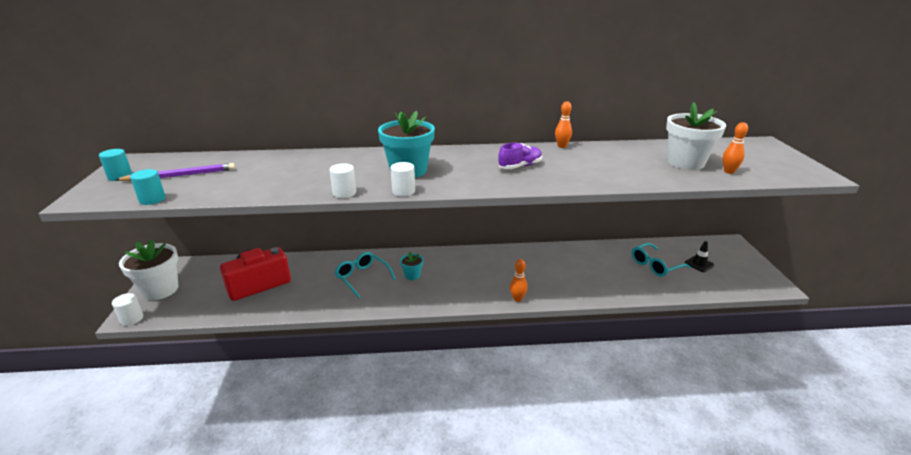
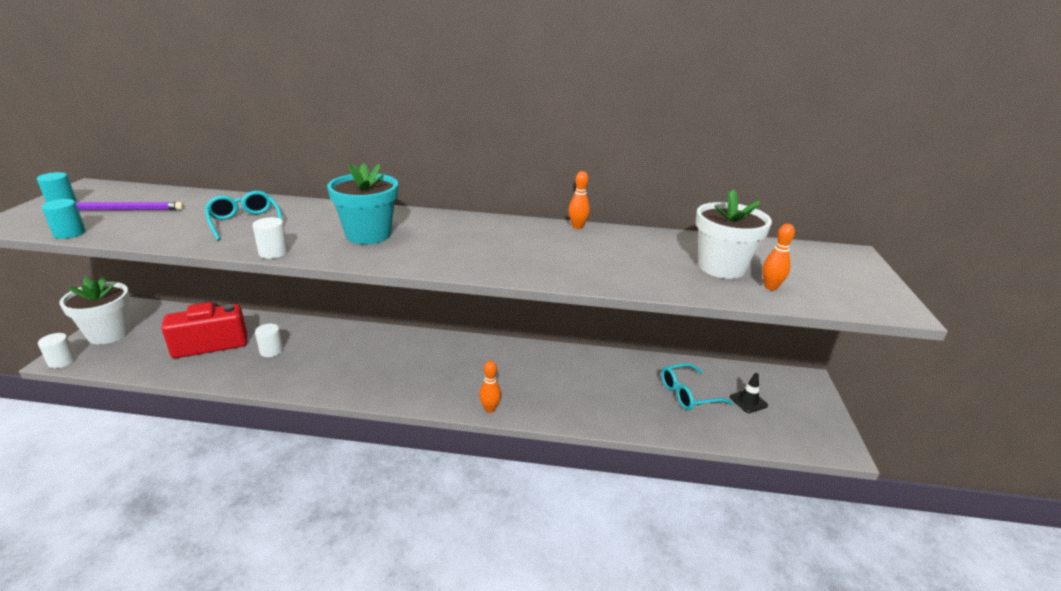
camera: 10 degrees right, 0 degrees up
turquoise glasses [335,252,396,298] -> turquoise glasses moved to [205,191,283,241]
white cylinder [391,162,415,196] -> white cylinder moved to [255,324,283,357]
turquoise flower pot [400,252,424,280] -> none
purple shoe [498,143,542,169] -> none

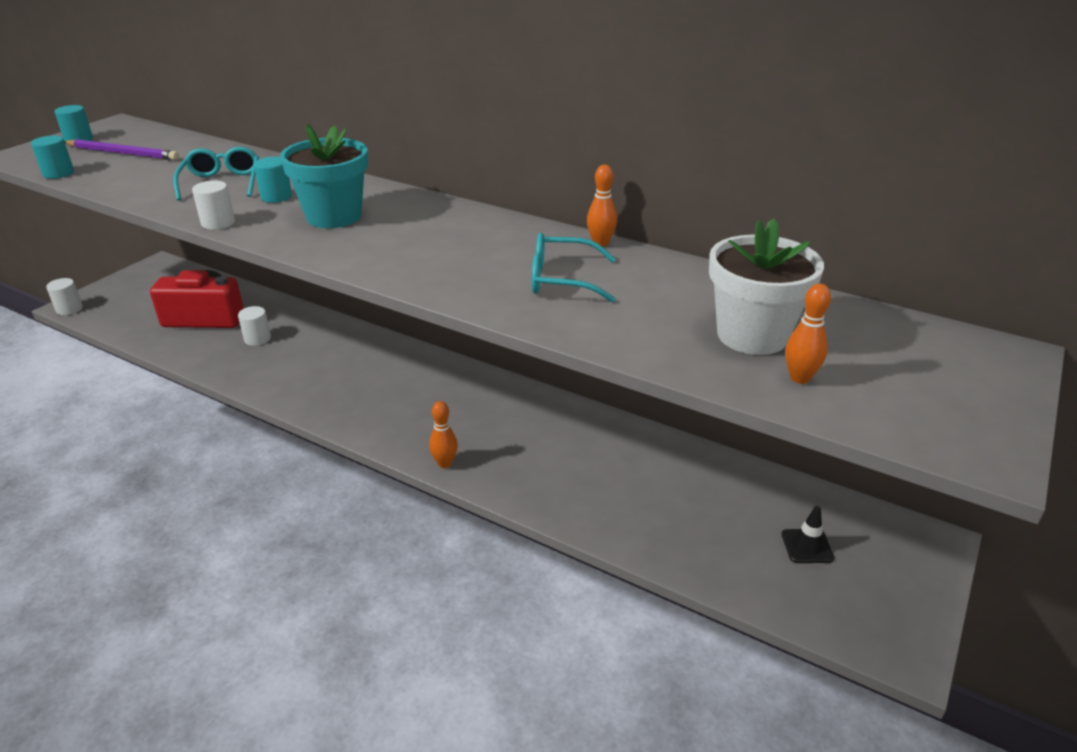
camera: 25 degrees right, 5 degrees up
white flower pot [60,276,131,344] -> none
turquoise glasses [661,363,733,410] -> turquoise glasses moved to [532,233,616,303]
none -> turquoise cylinder [254,157,292,203]

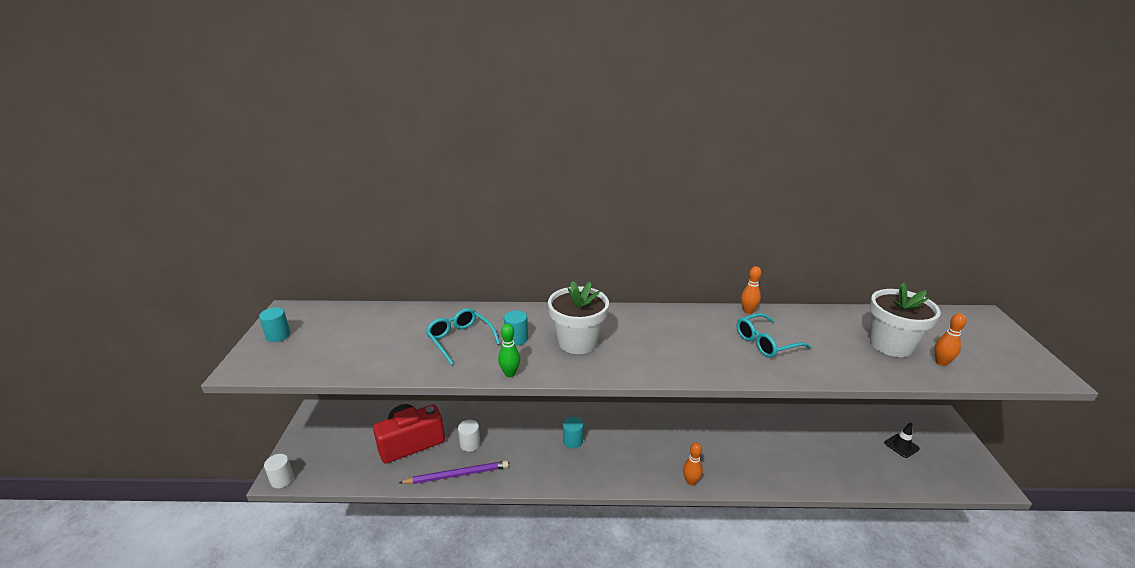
camera: 30 degrees left, 5 degrees down
turquoise cylinder [31,135,74,179] -> turquoise cylinder moved to [563,417,583,449]
purple pencil [64,139,179,160] -> purple pencil moved to [399,461,509,484]
white cylinder [192,181,235,230] -> green bowling pin [498,324,520,377]
turquoise flower pot [280,123,368,228] -> white flower pot [548,281,609,354]

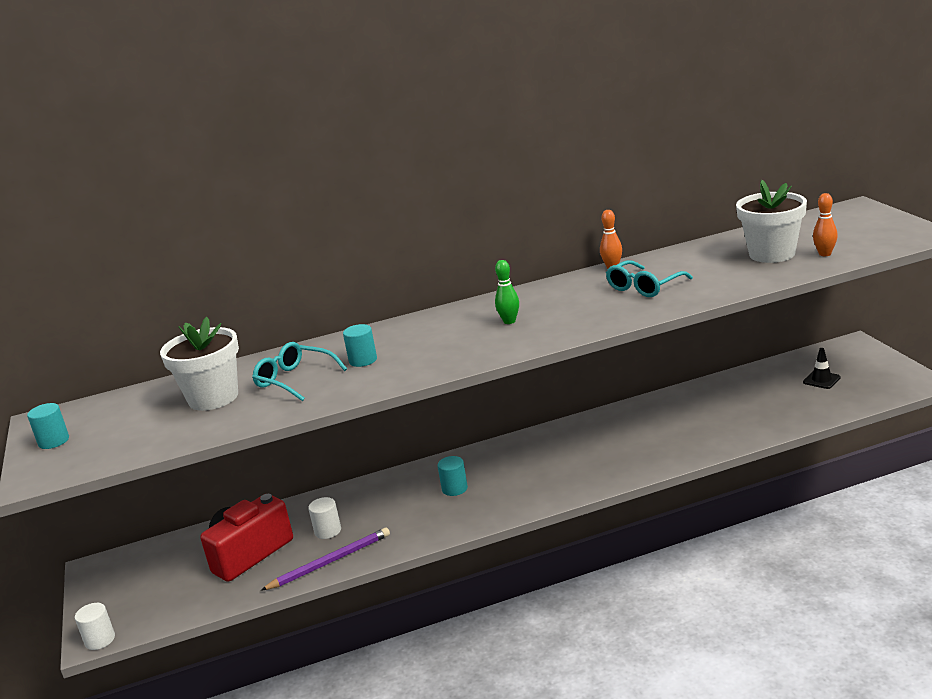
camera: 15 degrees left, 5 degrees down
green bowling pin [498,324,520,377] -> green bowling pin moved to [495,260,519,324]
white flower pot [548,281,609,354] -> white flower pot moved to [160,317,239,411]
orange bowling pin [683,442,703,486] -> none

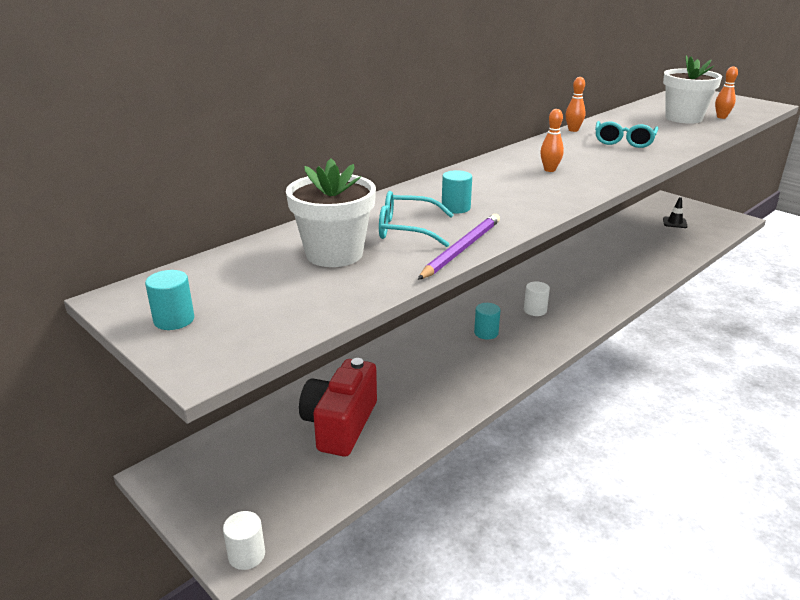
camera: 30 degrees left, 5 degrees up
purple pencil [261,527,390,591] -> purple pencil moved to [418,214,500,280]
white cylinder [308,497,341,539] -> white cylinder moved to [524,281,550,316]
green bowling pin [495,260,519,324] -> orange bowling pin [540,109,564,172]

